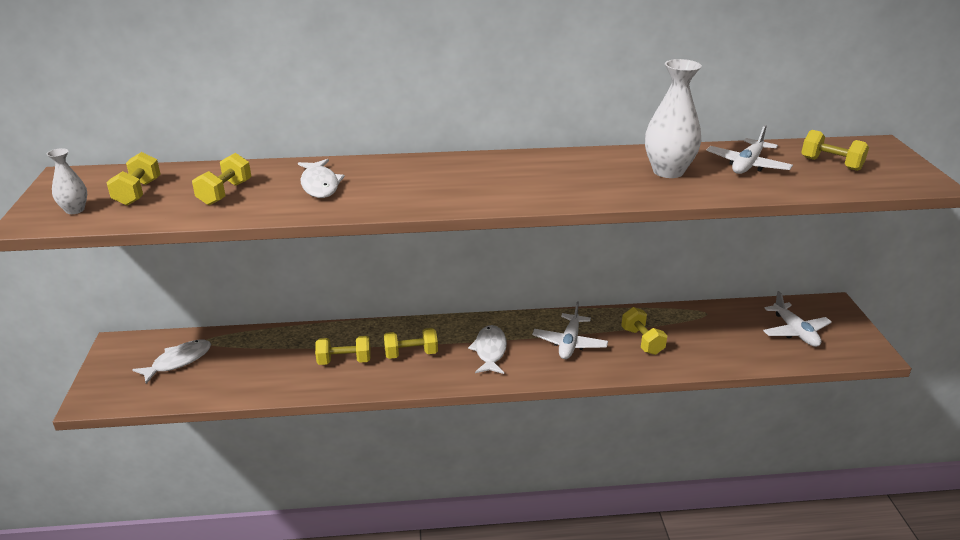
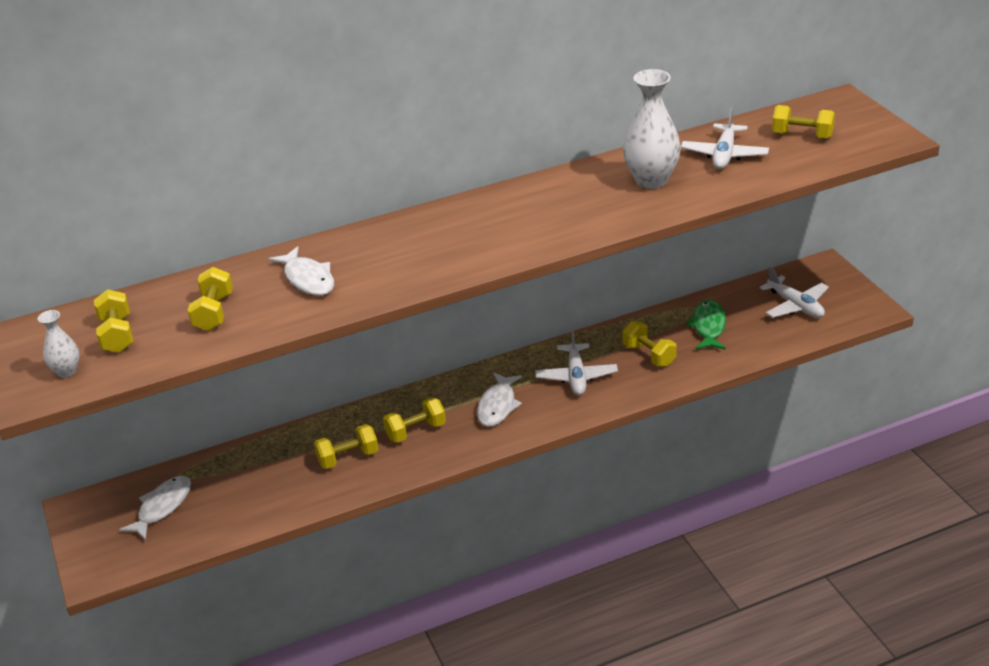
camera: 15 degrees left, 5 degrees up
white fish [468,325,507,374] -> white fish turned 150 degrees counterclockwise [477,372,522,427]
none -> green fish [686,300,726,350]

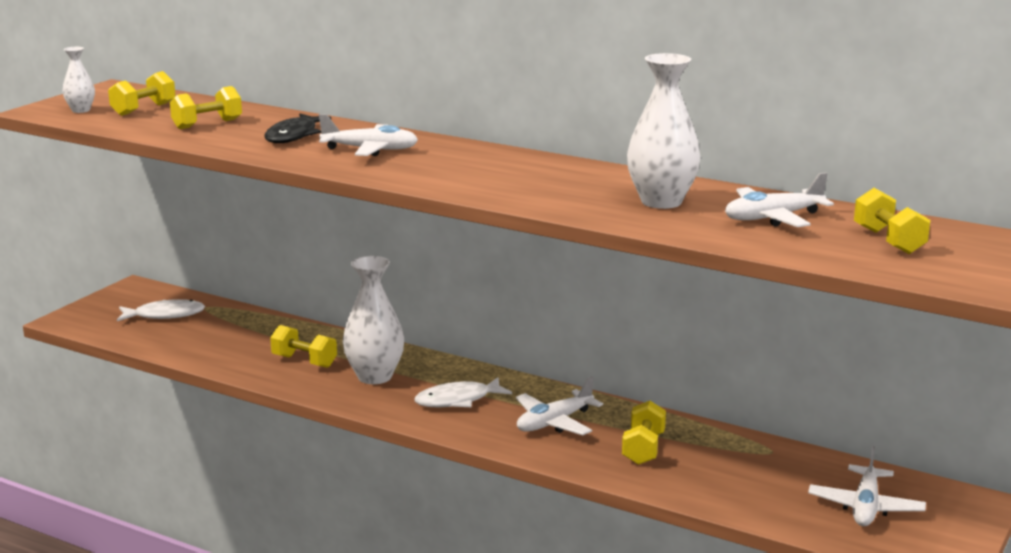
camera: 50 degrees right, 15 degrees down
white fish [268,246,334,296] -> black fish [265,113,331,143]
yellow dumbbell [383,397,446,443] -> white vase [343,256,404,384]
green fish [686,300,726,350] -> none
none -> white plane [319,114,418,156]

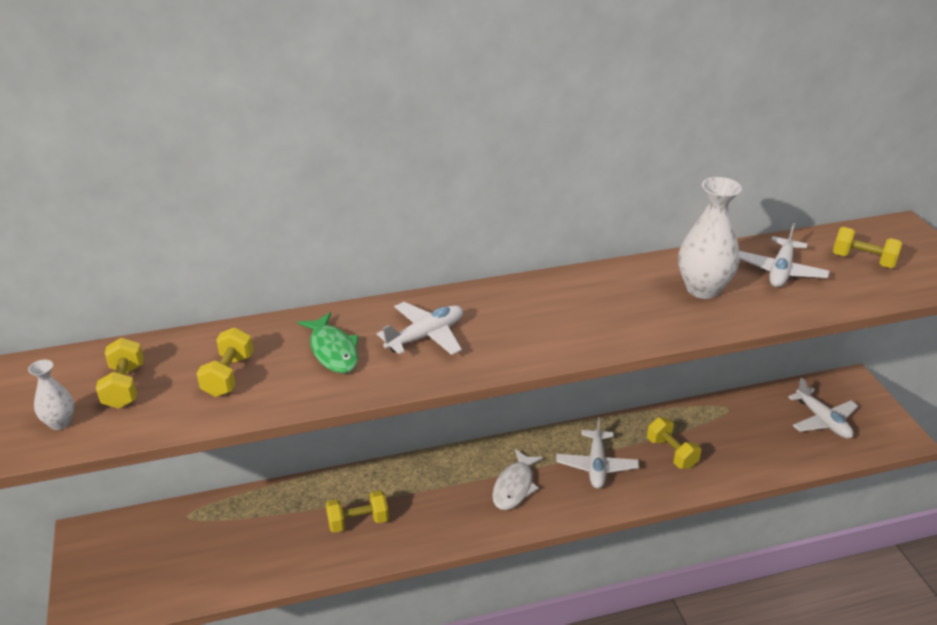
camera: 45 degrees left, 15 degrees up
white fish [117,299,205,321] -> none
black fish [265,113,331,143] -> green fish [297,312,359,373]
white vase [343,256,404,384] -> none

